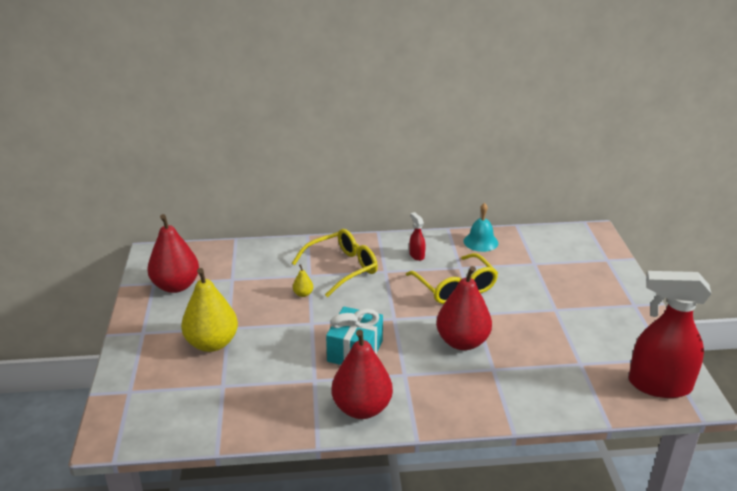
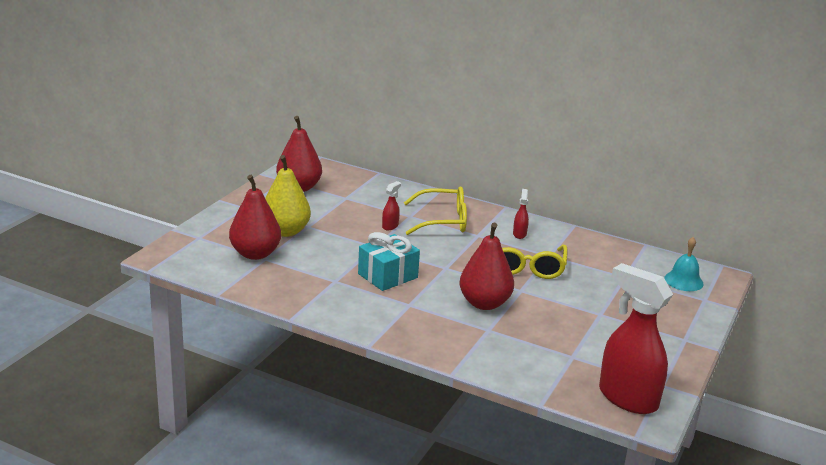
camera: 30 degrees right, 5 degrees down
yellow pear [293,264,313,297] -> red spray bottle [382,181,401,230]
red pear [332,329,393,419] -> red pear moved to [229,175,281,260]
turquoise bell [464,203,498,252] -> turquoise bell moved to [664,237,704,291]

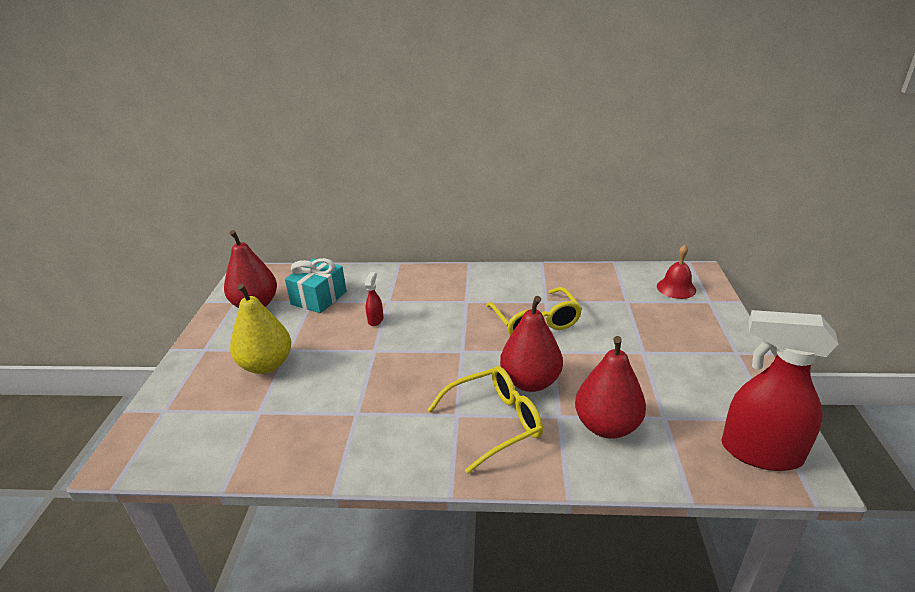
camera: 20 degrees left, 5 degrees up
red pear [229,175,281,260] -> red pear moved to [575,336,646,439]
turquoise gift [358,232,420,291] -> turquoise gift moved to [285,258,347,313]
yellow glasses [404,187,467,235] -> yellow glasses moved to [427,366,543,474]
red spray bottle [513,189,529,239] -> none
turquoise bell [664,237,704,291] -> red bell [657,245,696,299]

